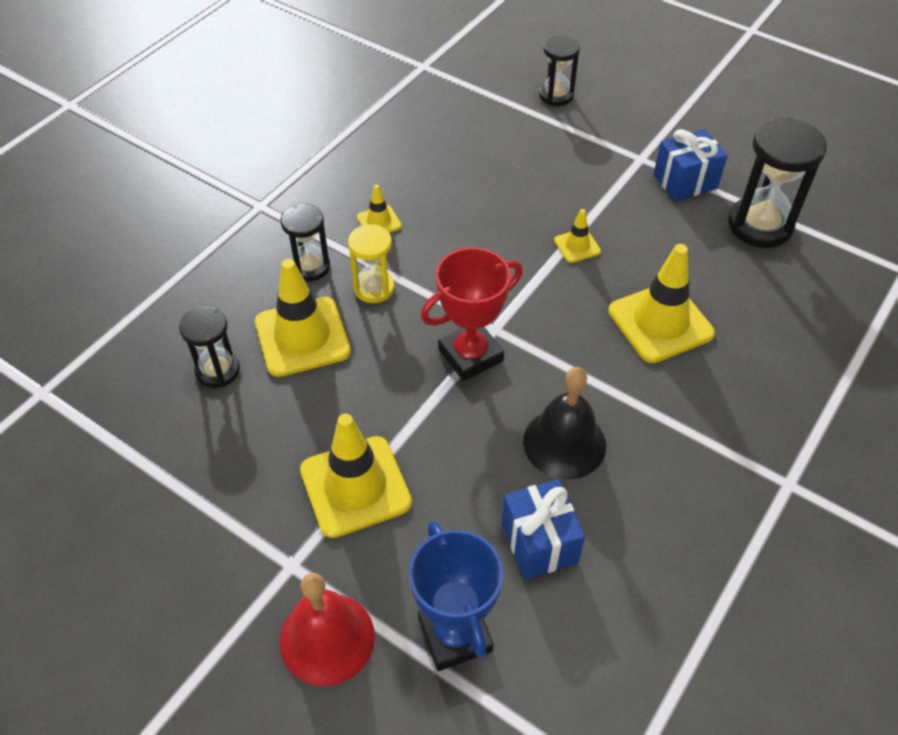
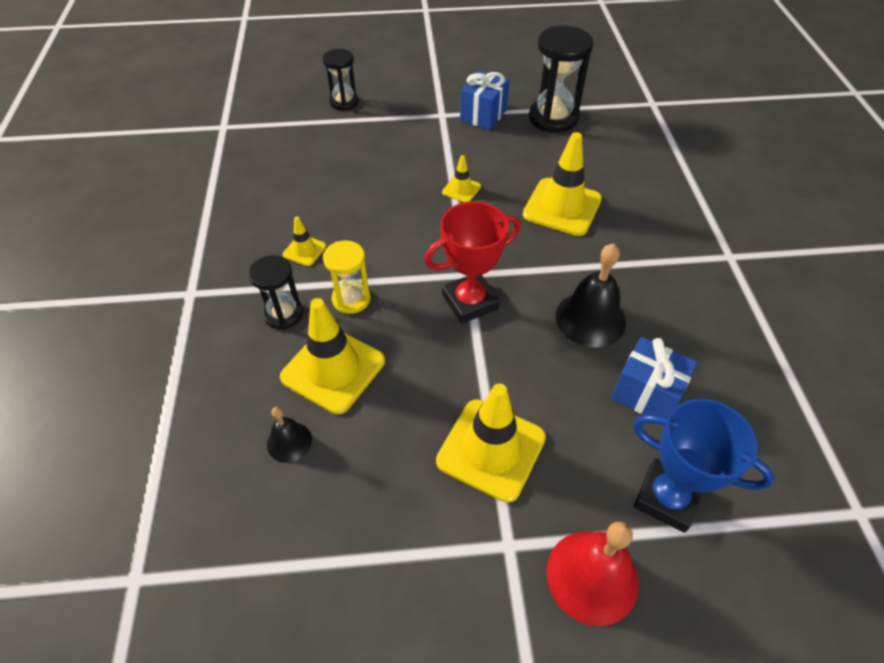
camera: 40 degrees left, 0 degrees up
black hourglass [179,307,240,388] -> black bell [267,407,312,463]
red trophy [421,247,523,381] -> red trophy turned 45 degrees clockwise [424,201,521,324]

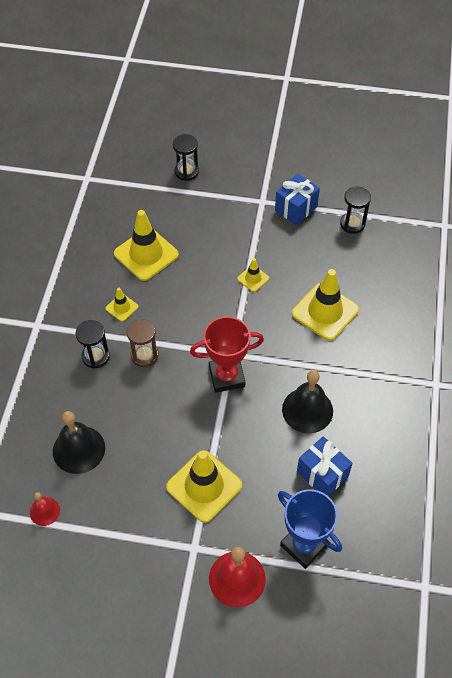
camera: 15 degrees right, 5 degrees up
black bell [267,407,312,463] -> black bell [53,411,105,474], size x1.80
yellow traffic cone [280,298,385,414] -> yellow traffic cone moved to [114,210,179,281]
yellow hourglass [323,240,370,314] -> brown hourglass [127,319,159,367]
black hourglass [529,26,593,133] -> black hourglass [340,187,371,234], size x0.60
none -> red bell [30,492,60,526]

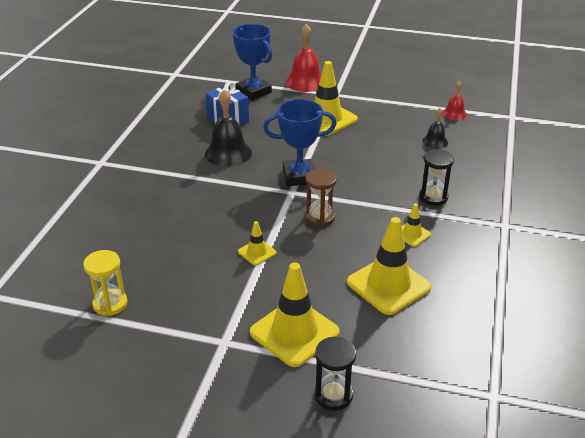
camera: 175 degrees left, 20 degrees down
black bell [53,411,105,474] -> black bell [422,108,448,149], size x0.56
brown hourglass [127,319,159,367] -> brown hourglass moved to [305,169,337,227]
red trophy [190,316,264,393] -> blue trophy [263,99,336,186]
blue gift [275,174,320,225] -> none
yellow traffic cone [292,269,359,341] -> yellow traffic cone moved to [250,262,340,367]
black hourglass [340,187,371,234] -> yellow hourglass [83,250,128,316]

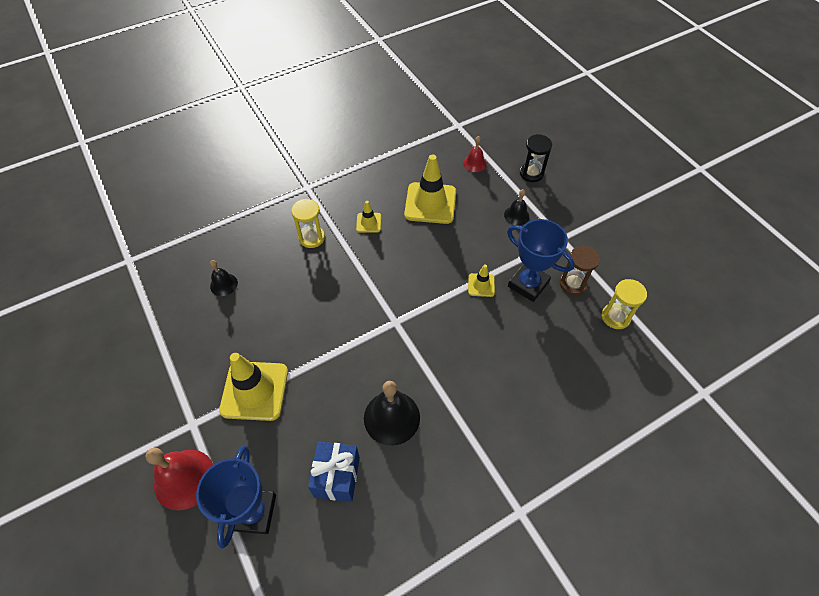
camera: 135 degrees left, 20 degrees up
yellow traffic cone [250,262,340,367] -> black bell [504,189,529,225]
blue trophy [263,99,336,186] -> blue trophy moved to [507,219,575,302]
brown hourglass [305,169,337,227] -> brown hourglass moved to [560,246,600,295]
black hourglass [419,149,454,206] -> yellow hourglass [291,199,325,248]
red bell [442,81,467,120] -> red bell moved to [463,136,487,172]

